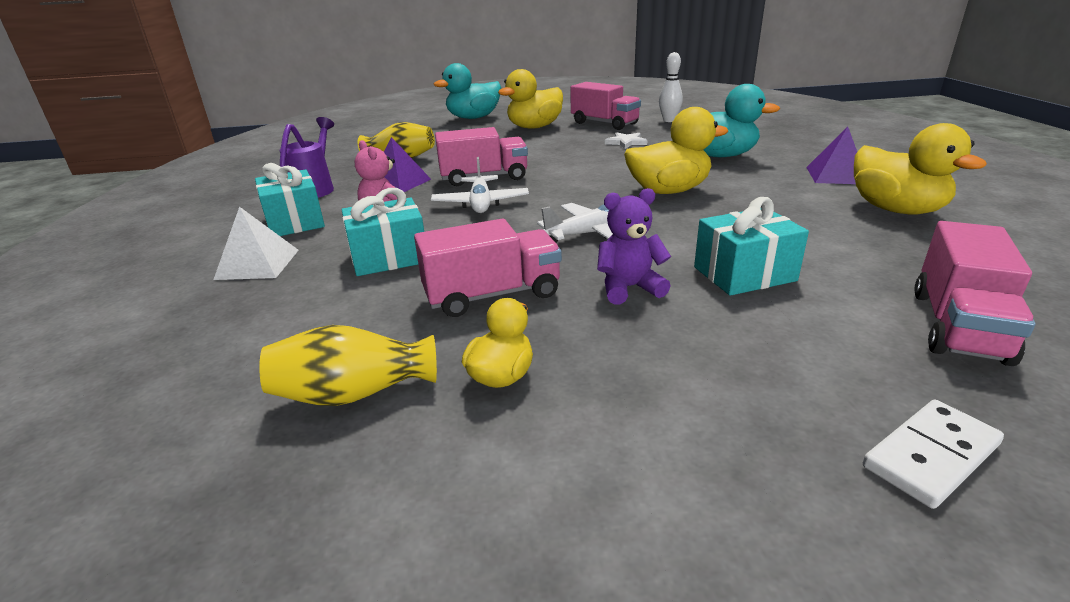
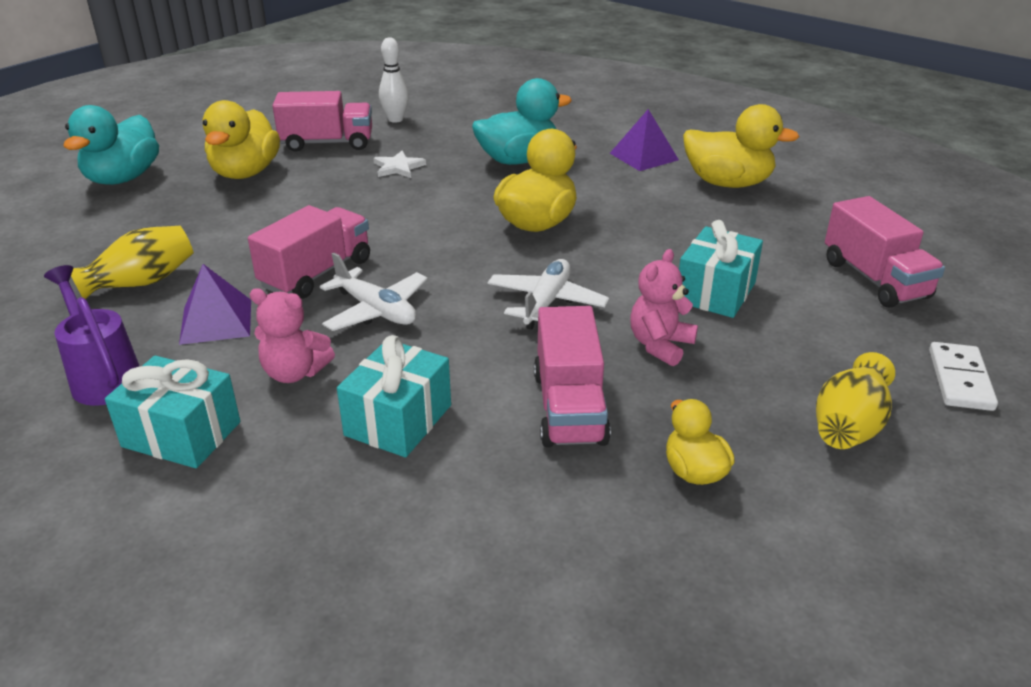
camera: 45 degrees left, 5 degrees up
white pyramid [213,207,299,280] -> none
yellow vase [259,325,437,406] -> yellow vase moved to [816,352,895,449]
pink truck [414,219,562,317] -> pink truck turned 150 degrees clockwise [534,306,611,447]
purple teddy bear [597,188,671,304] -> pink teddy bear [630,249,698,366]

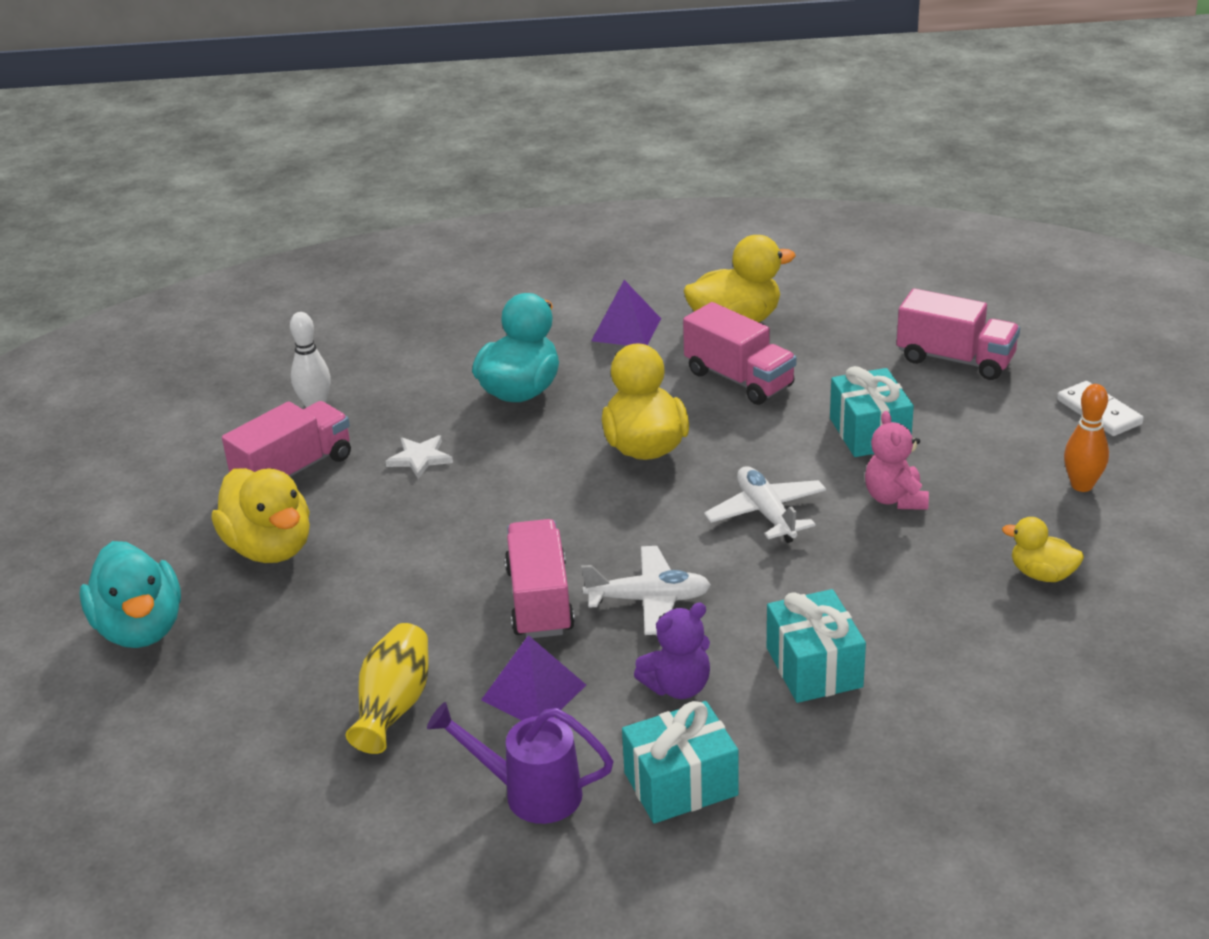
camera: 40 degrees left, 0 degrees up
pink teddy bear [250,288,335,383] -> purple teddy bear [634,602,710,699]
pink truck [534,306,611,447] -> pink truck moved to [683,302,797,405]
yellow vase [816,352,895,449] -> orange bowling pin [1064,384,1109,492]

